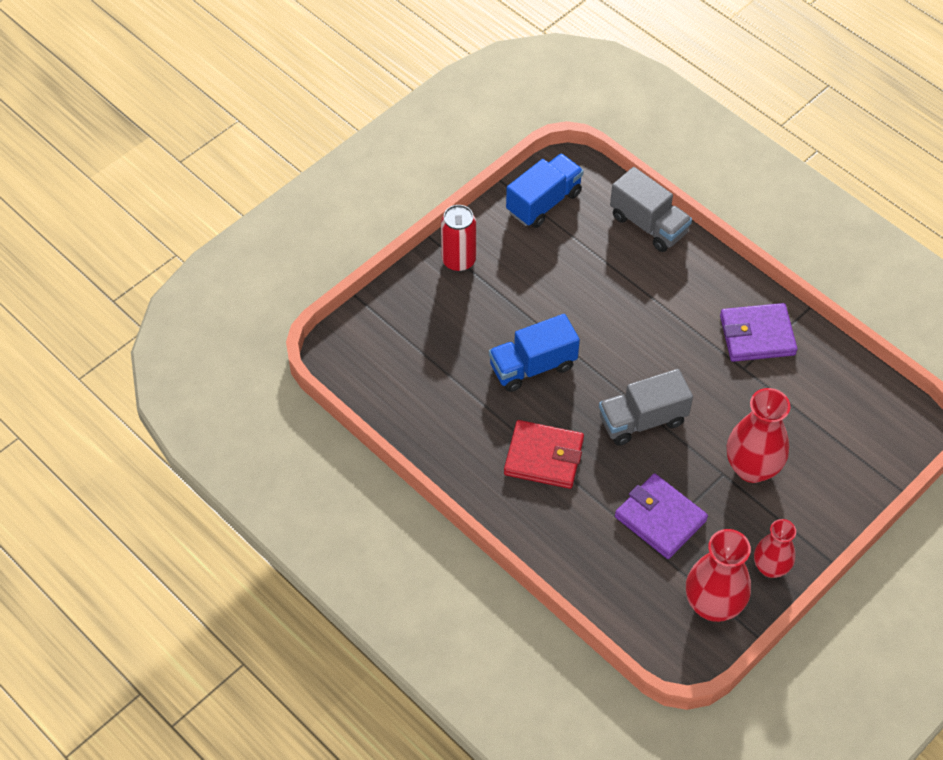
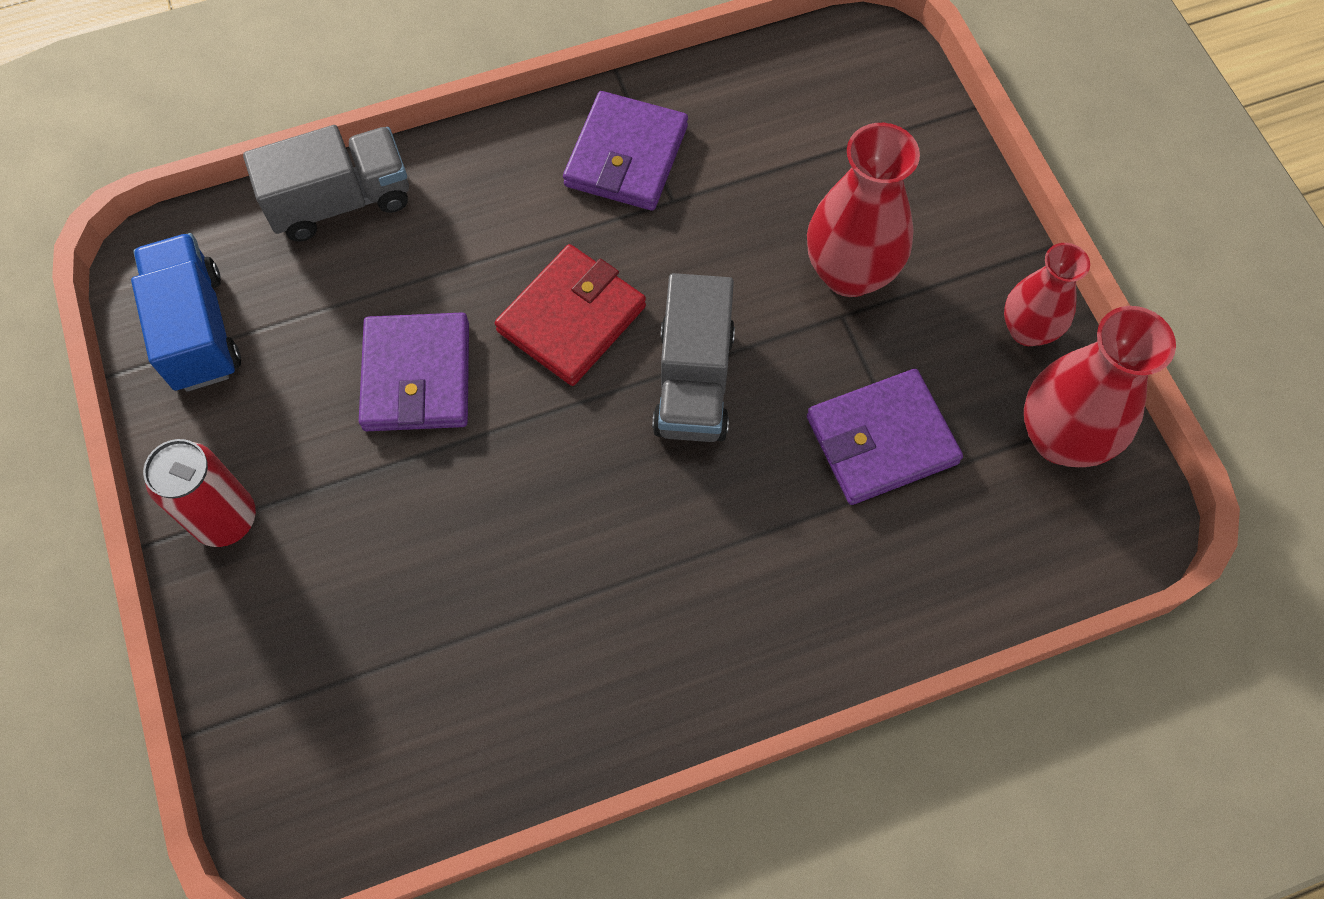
camera: 65 degrees left, 10 degrees up
blue truck [489,314,580,392] -> none
red wallet [504,420,584,489] -> red wallet moved to [495,244,646,386]
none -> purple wallet [359,313,469,431]

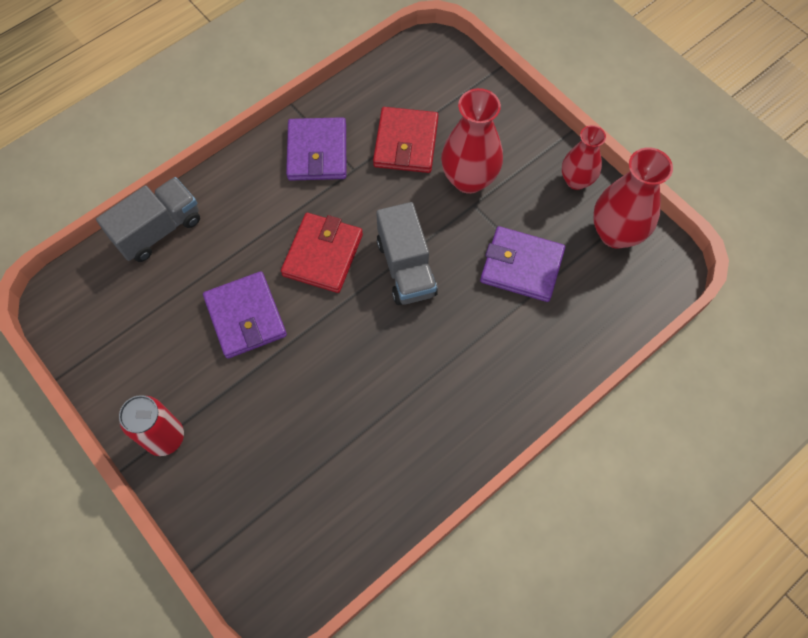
camera: 20 degrees left, 0 degrees up
blue truck [131,233,241,392] -> none
purple wallet [807,369,963,505] -> purple wallet turned 60 degrees clockwise [480,226,565,302]
none -> red wallet [373,107,439,173]

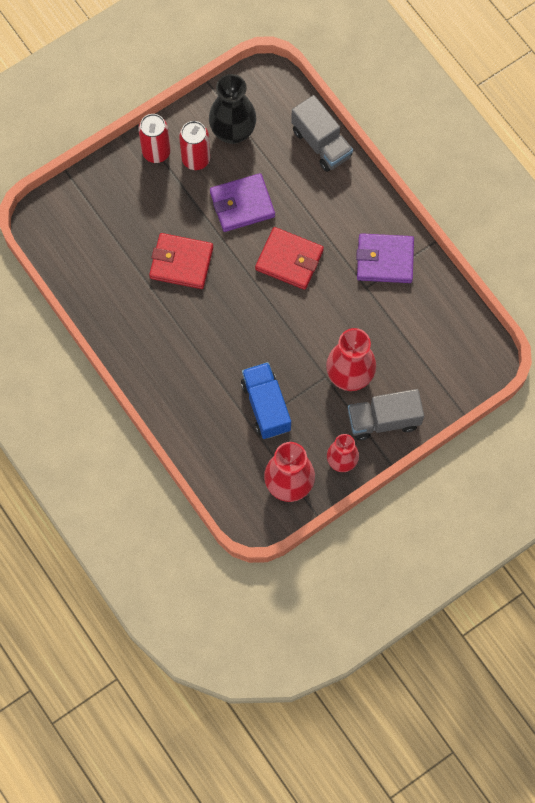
camera: 95 degrees right, 5 degrees up
red wallet [373,107,439,173] -> red wallet moved to [149,233,213,289]
grey truck [376,202,438,305] -> grey truck moved to [348,389,424,440]
purple wallet [480,226,565,302] -> blue truck [241,362,291,439]
none -> red can [179,121,210,170]
none -> black vase [209,74,256,144]

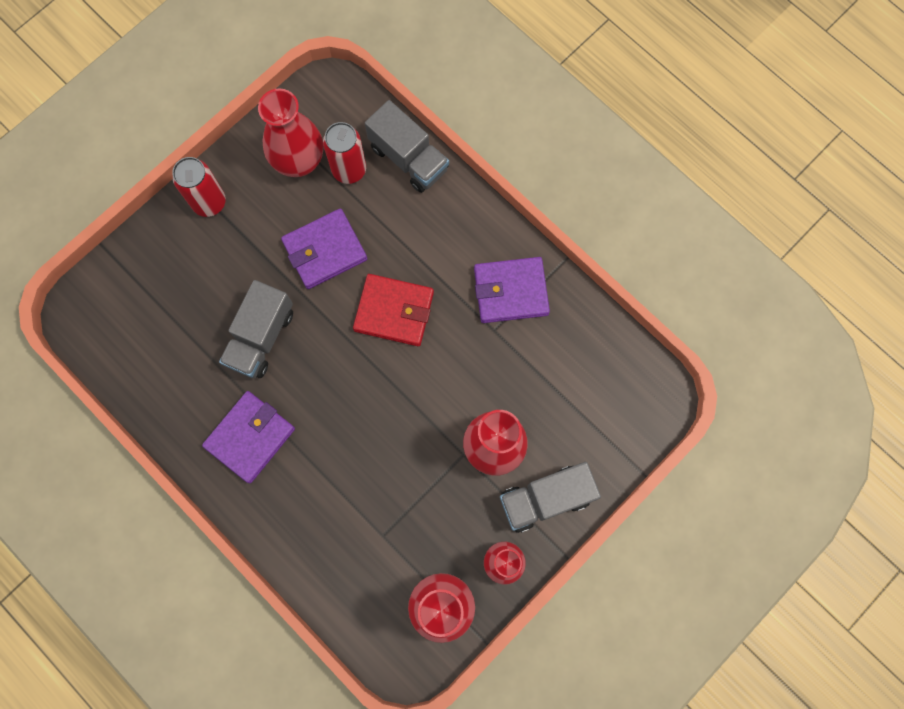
camera: 10 degrees left, 5 degrees up
red wallet [149,233,213,289] -> grey truck [219,280,293,378]
red can [179,121,210,170] -> red can moved to [323,122,366,184]
black vase [209,74,256,144] -> red vase [258,88,323,177]
blue truck [241,362,291,439] -> none
none -> purple wallet [202,391,295,484]

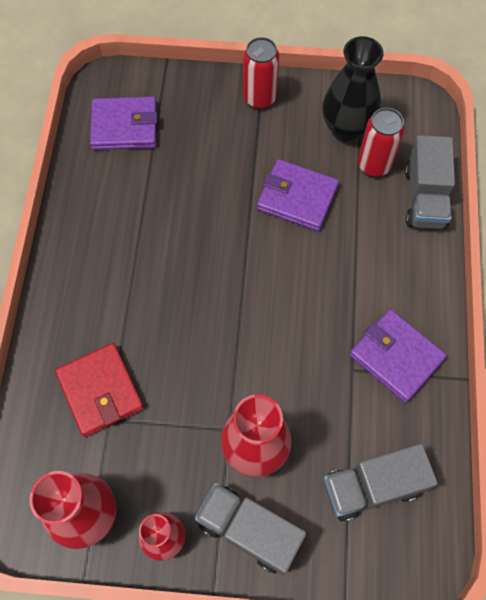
camera: 50 degrees right, 10 degrees down
purple wallet [202,391,295,484] -> purple wallet moved to [90,97,157,150]
grey truck [219,280,293,378] -> grey truck moved to [324,443,438,522]
red vase [258,88,323,177] -> black vase [322,36,384,142]
red wallet [353,274,434,346] -> red wallet moved to [55,343,144,437]

